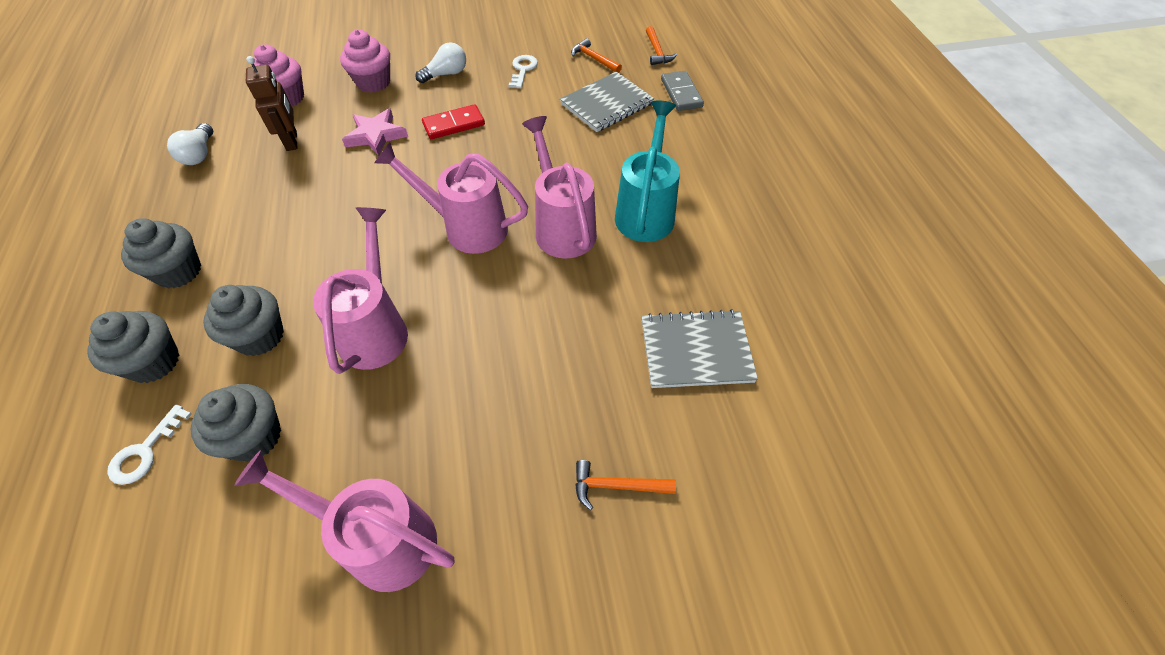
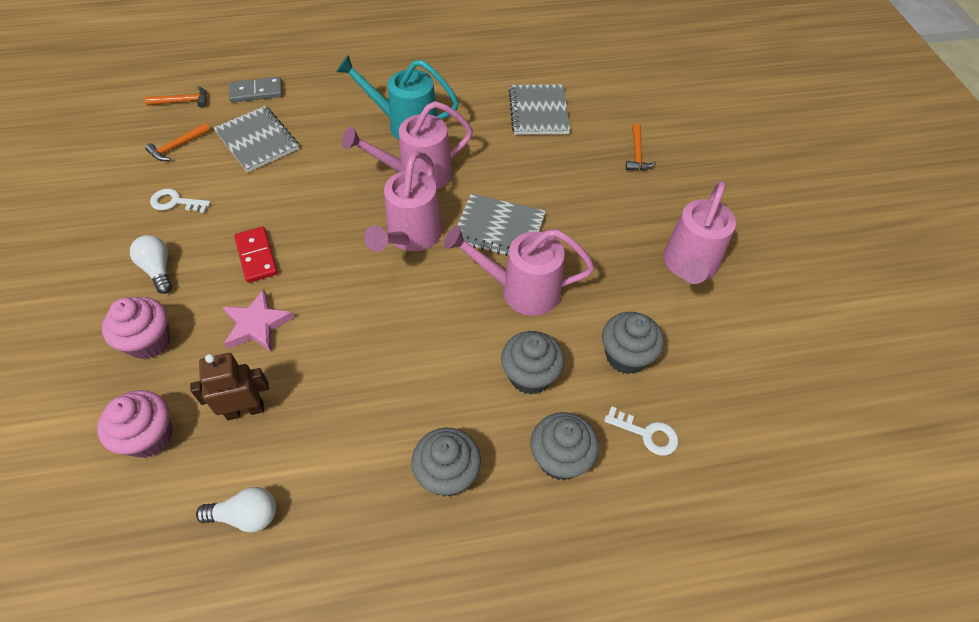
camera: 90 degrees left, 0 degrees up
none -> grey notebook [457,194,546,256]

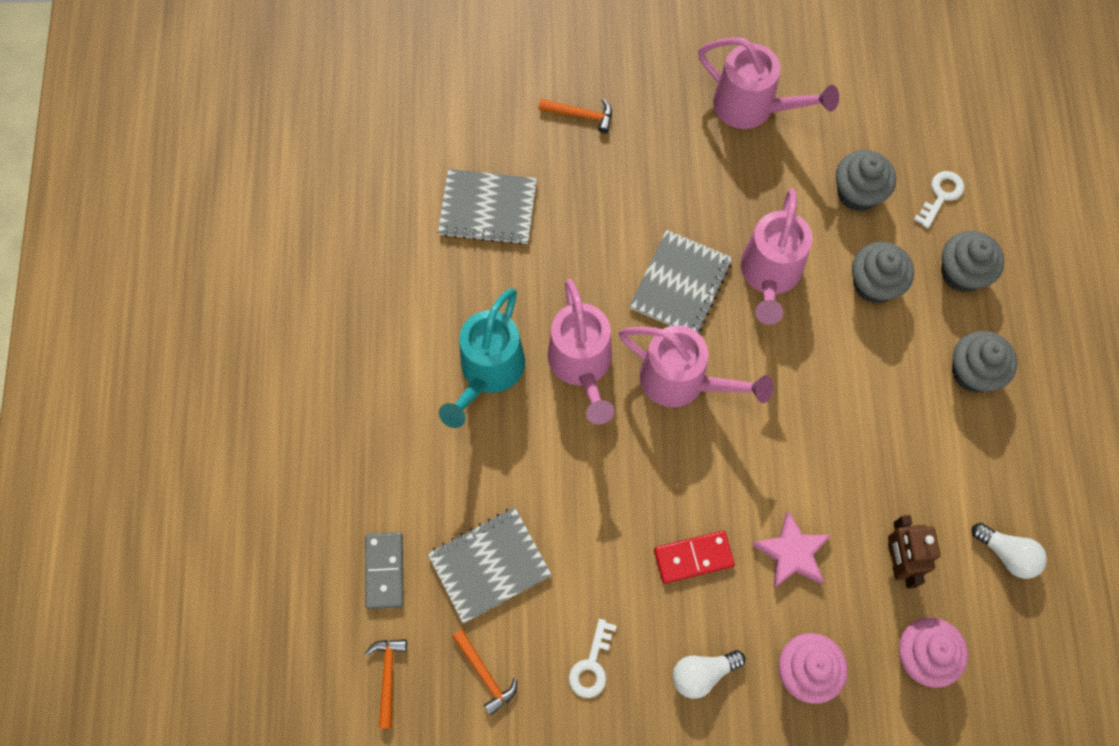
camera: 80 degrees left, 15 degrees up
white light bulb [196,487,276,533] -> white light bulb turned 120 degrees clockwise [972,523,1047,579]

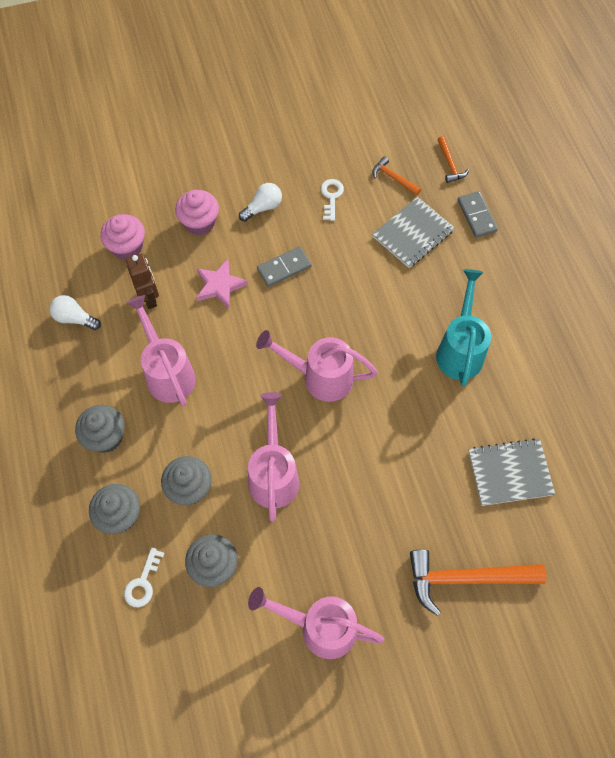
camera: 165 degrees right, 5 degrees down
orange hammer [538,98,612,133] -> orange hammer [410,549,547,616], size x2.00
pink watering can [548,279,614,425] -> pink watering can moved to [126,295,196,406]
grey notebook [629,230,732,332] -> none
red domino [654,531,735,584] -> grey domino [257,247,311,287]

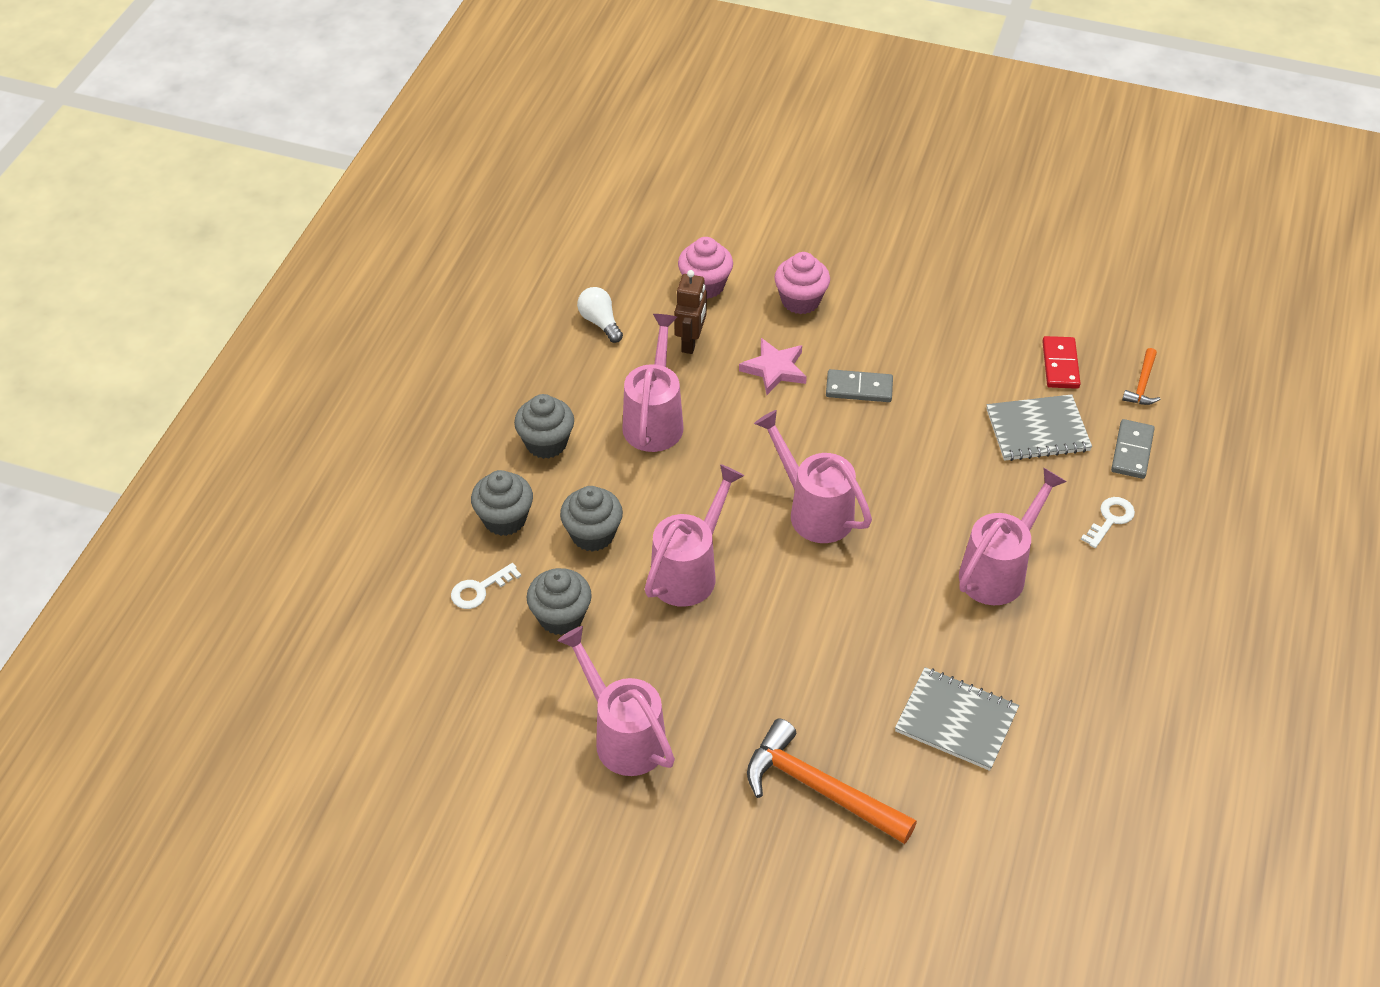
camera: 35 degrees right, 15 degrees down
white light bulb [239,183,282,222] -> none
white key [321,179,344,221] -> white key moved to [1081,497,1135,548]
orange hammer [372,156,421,195] -> red domino [1042,336,1081,389]
turquoise watering can [436,269,491,386] -> pink watering can [959,468,1067,605]

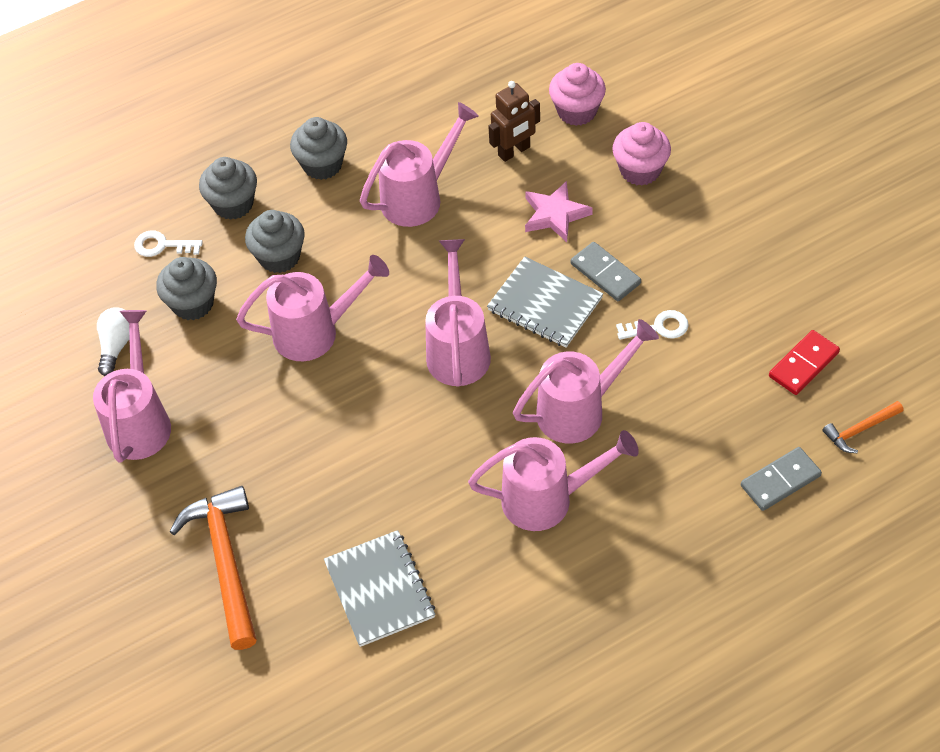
camera: 45 degrees right, 5 degrees up
white light bulb [577,287,623,343] -> white light bulb moved to [97,307,130,376]
grey notebook [986,394,1092,461] -> grey notebook moved to [487,257,603,348]
white key [1081,497,1135,548] -> white key moved to [616,310,689,340]
none -> pink watering can [513,319,659,444]

